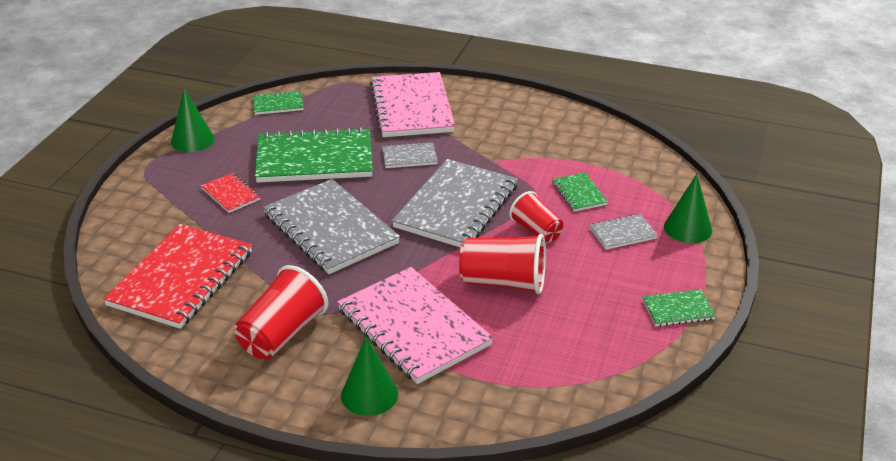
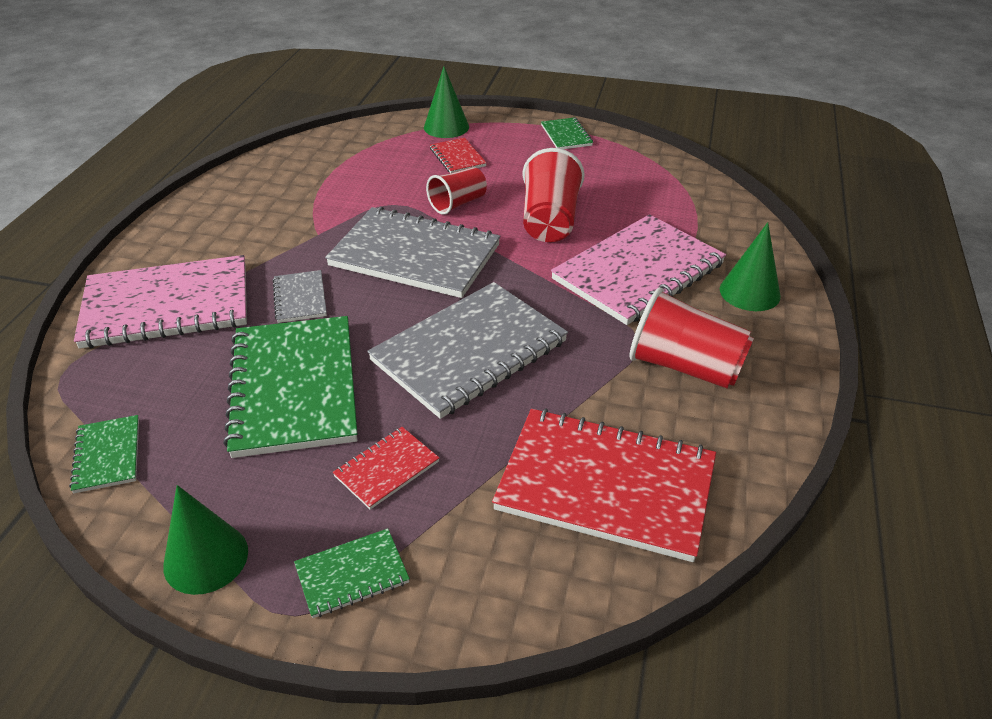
camera: 95 degrees left, 5 degrees up
green notebook [552,172,608,212] -> green notebook moved to [294,528,410,618]
grey notebook [590,214,658,250] -> red notebook [430,137,487,173]

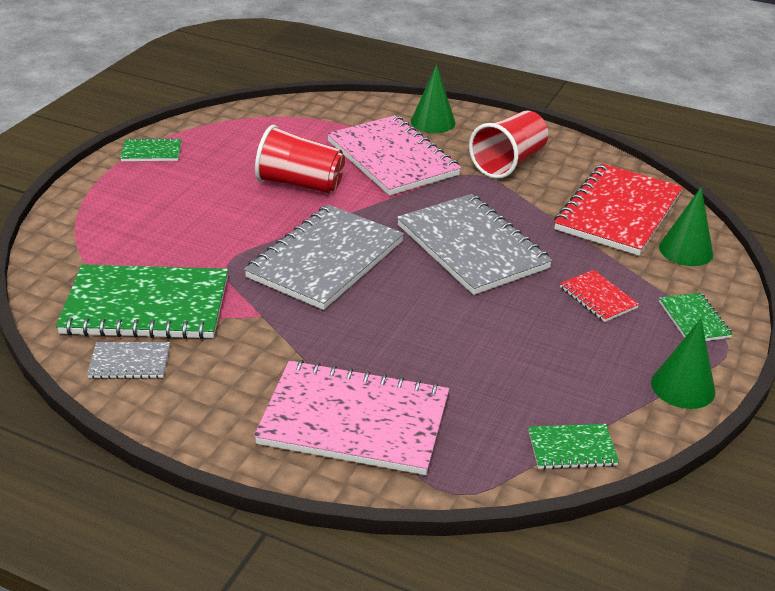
camera: 80 degrees left, 5 degrees down
pink notebook [74,255,247,349] -> pink notebook turned 75 degrees counterclockwise [254,360,449,475]
green notebook [223,316,357,458] -> green notebook moved to [56,264,228,339]
grey notebook [273,270,327,323] -> grey notebook moved to [87,342,170,379]
green cone [424,66,469,138] -> green cone moved to [659,187,713,266]
red cup [426,167,487,215] -> none
red notebook [430,137,487,173] -> none

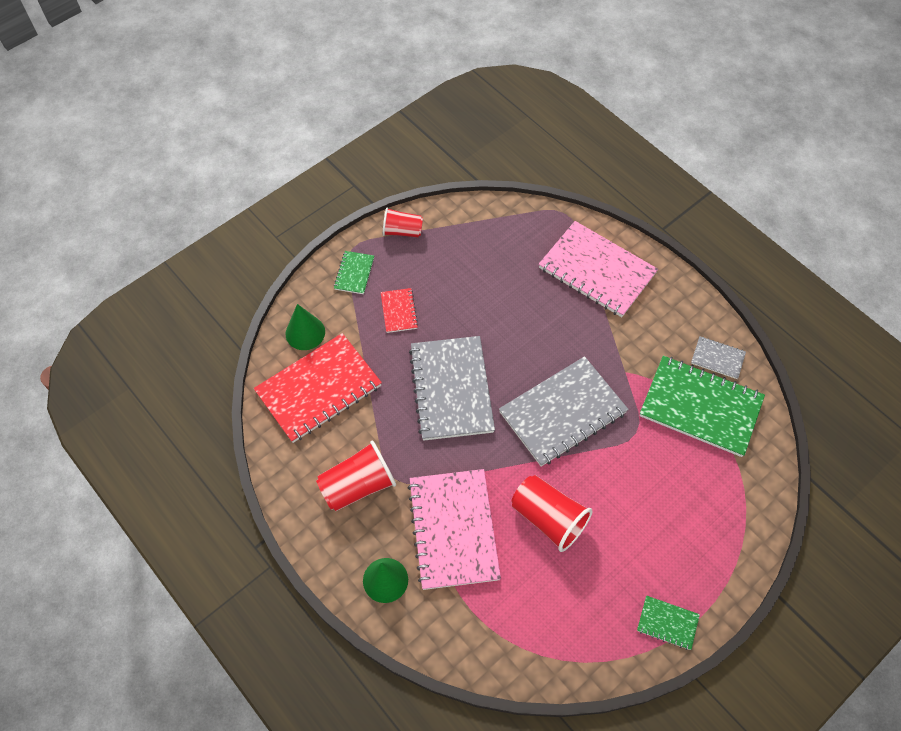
camera: 155 degrees left, 25 degrees up
green notebook [528,424,619,469] -> none
green cone [651,319,716,409] -> red cup [383,207,423,237]

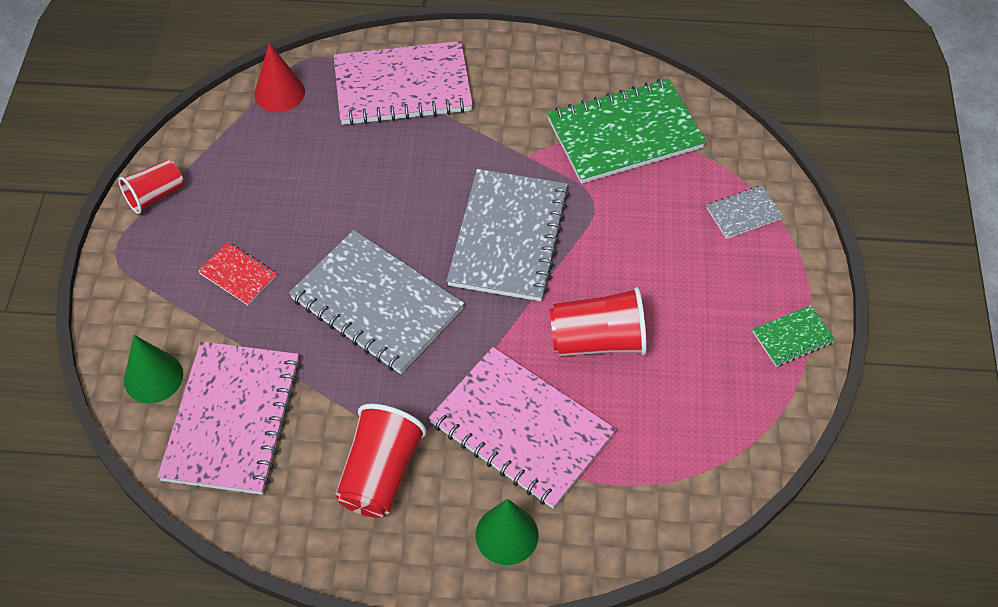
camera: 45 degrees left, 5 degrees down
red notebook [254,333,382,443] -> pink notebook [157,341,301,495]
green notebook [334,251,374,294] -> none
grey notebook [691,336,746,379] -> grey notebook moved to [706,185,784,239]
none -> red cone [254,43,305,112]

